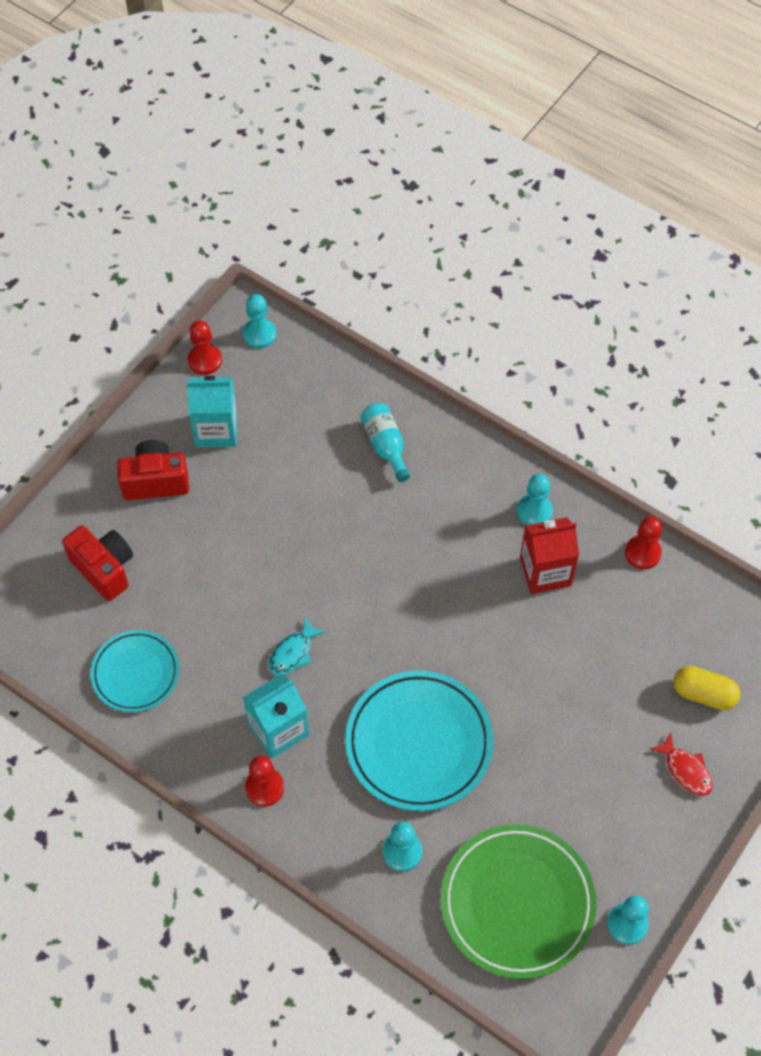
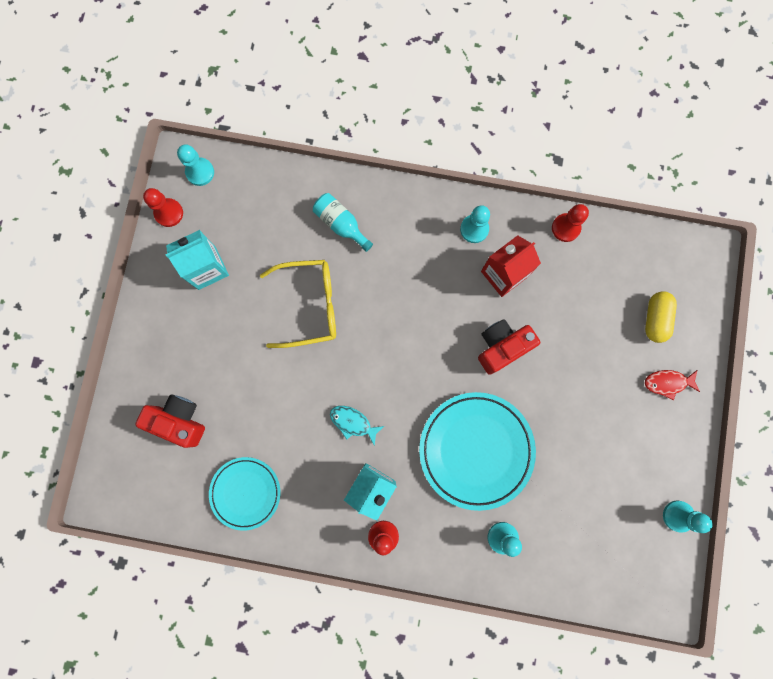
camera: 25 degrees left, 20 degrees up
red camera [117,440,189,500] -> red camera moved to [478,319,540,375]
turquoise fish [268,618,326,676] -> turquoise fish turned 105 degrees clockwise [330,406,384,446]
green plate [441,824,596,979] -> none
red fish [650,733,712,796] -> red fish turned 150 degrees clockwise [645,370,700,400]
yellow capsule [674,666,740,710] -> yellow capsule turned 75 degrees counterclockwise [645,291,677,343]
none -> yellow glasses [260,260,336,348]

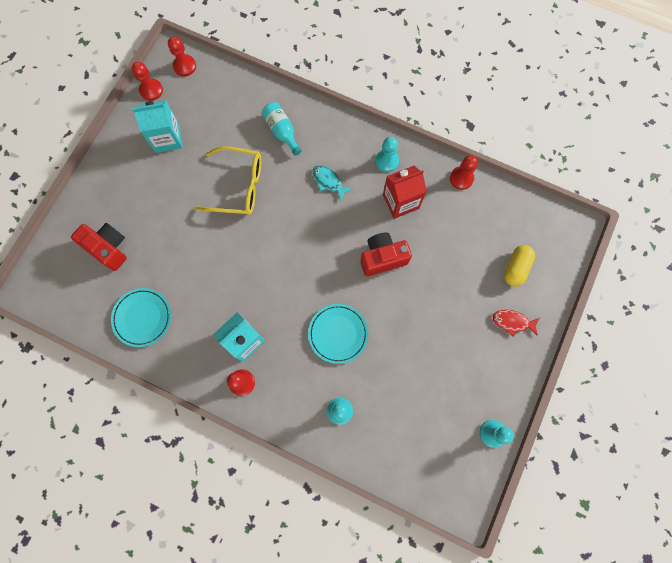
camera: 15 degrees right, 5 degrees down
turquoise pawn [177,144,214,186] -> red pawn [168,36,196,77]
turquoise fish [330,406,384,446] -> turquoise fish moved to [312,165,352,201]
turquoise plate [419,392,536,511] -> turquoise plate [308,304,368,364], size x0.61

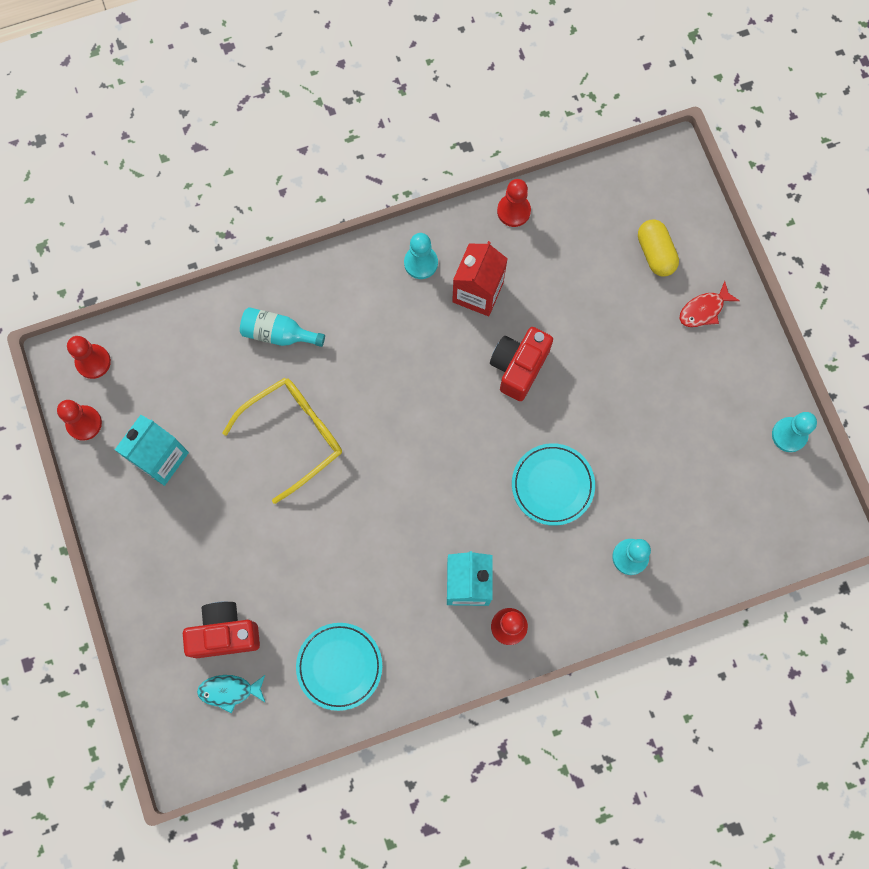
camera: 45 degrees left, 0 degrees up
turquoise fish [312,165,352,201] -> turquoise fish moved to [197,675,266,713]

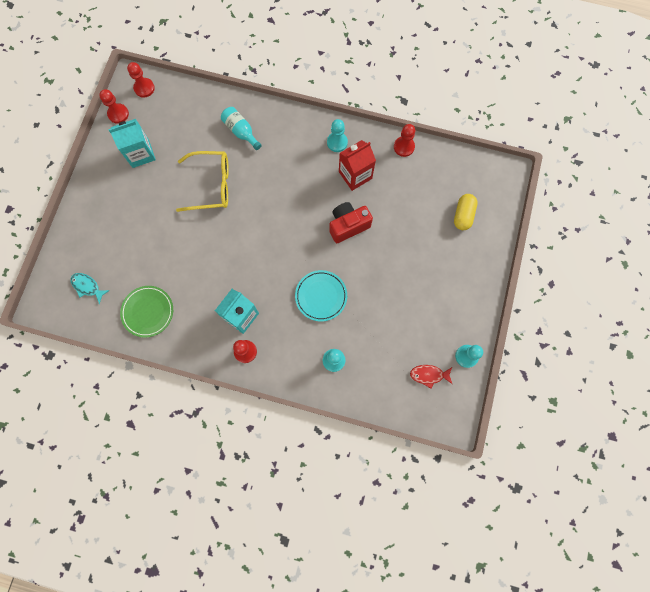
camera: 35 degrees right, 0 degrees up
red camera [183,601,260,658] -> none
turquoise plate [296,623,382,711] -> green plate [120,286,173,338]
red fish [680,281,740,327] -> red fish moved to [410,365,452,389]

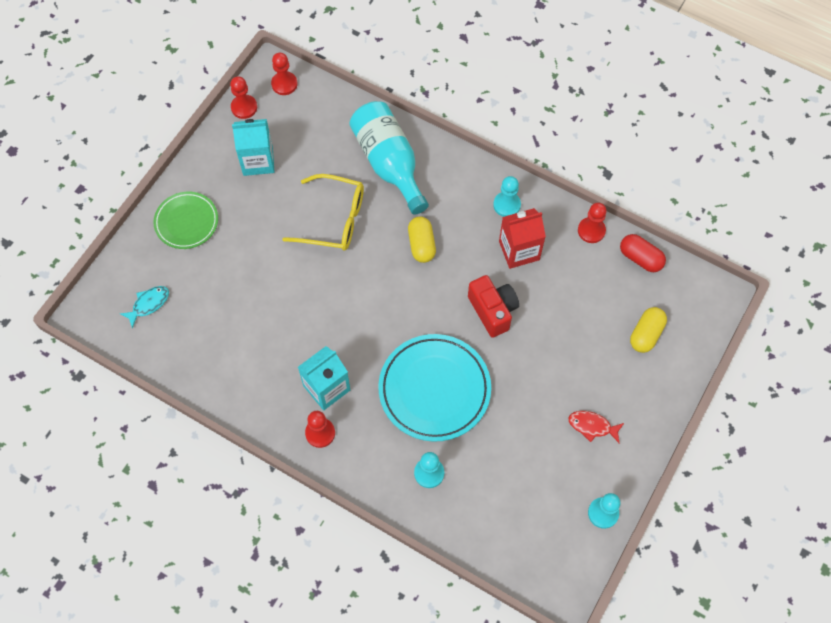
camera: 15 degrees right, 10 degrees down
turquoise fish [70,273,110,304] -> turquoise fish turned 90 degrees clockwise [120,286,169,329]
green plate [120,286,173,338] -> green plate moved to [153,192,218,249]
turquoise bottle [221,107,262,150] -> turquoise bottle [349,101,429,215], size x1.87
turquoise plate [295,270,347,321] -> turquoise plate [378,334,491,442], size x1.63
red camera [329,202,373,243] -> red camera turned 75 degrees clockwise [468,275,519,338]
red fish [410,365,452,389] -> red fish moved to [569,411,624,443]
none -> yellow capsule [408,216,436,263]
none -> red capsule [620,234,666,272]

